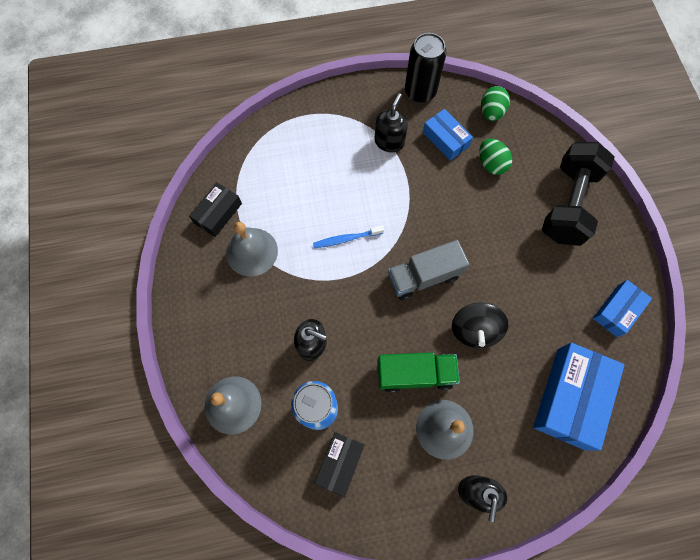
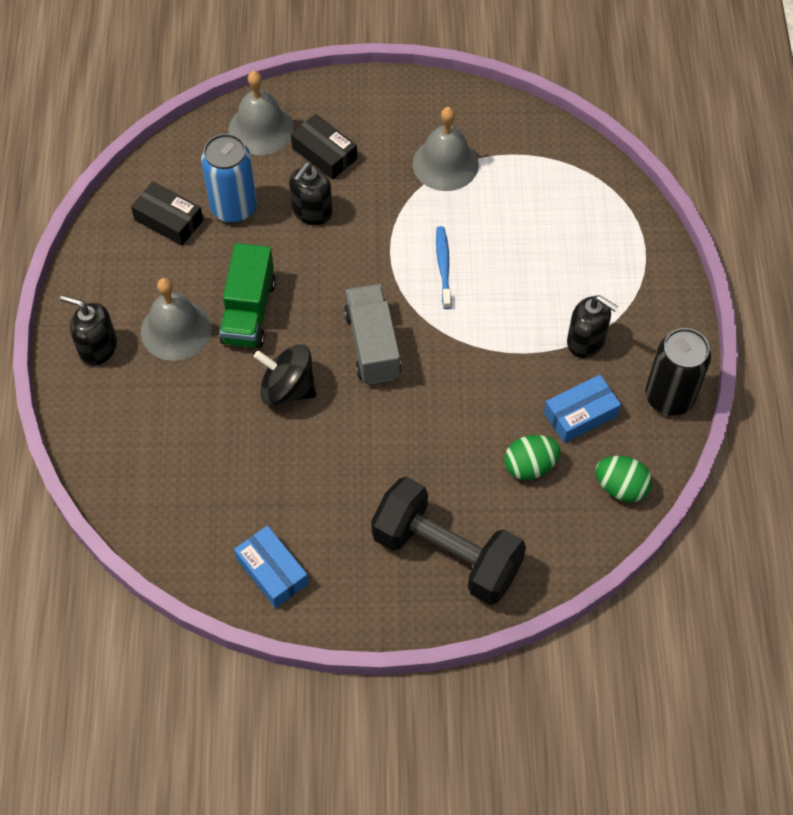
camera: 100 degrees right, 10 degrees down
black box [189,182,242,237] -> black box moved to [291,114,357,180]
blue box [533,343,624,451] -> none

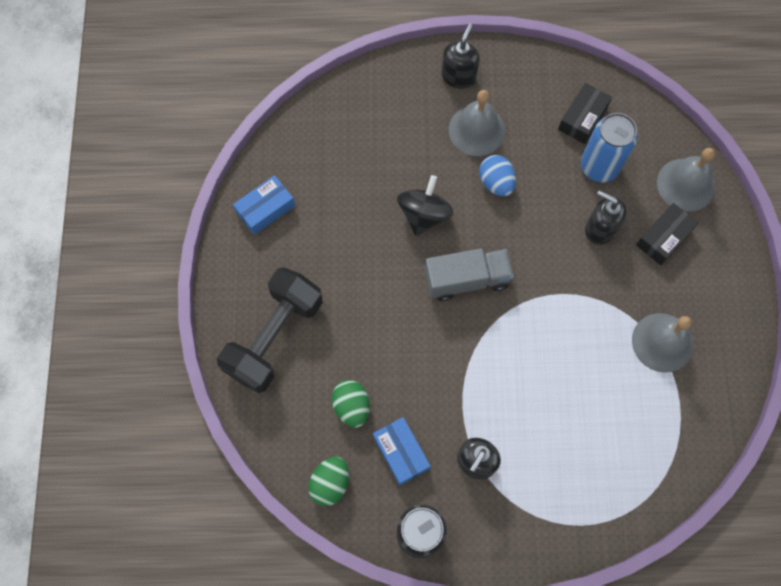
camera: 90 degrees right, 10 degrees up
green truck [219,243,276,348] -> blue egg [479,155,516,196]
blue toothbrush [436,226,452,309] -> none

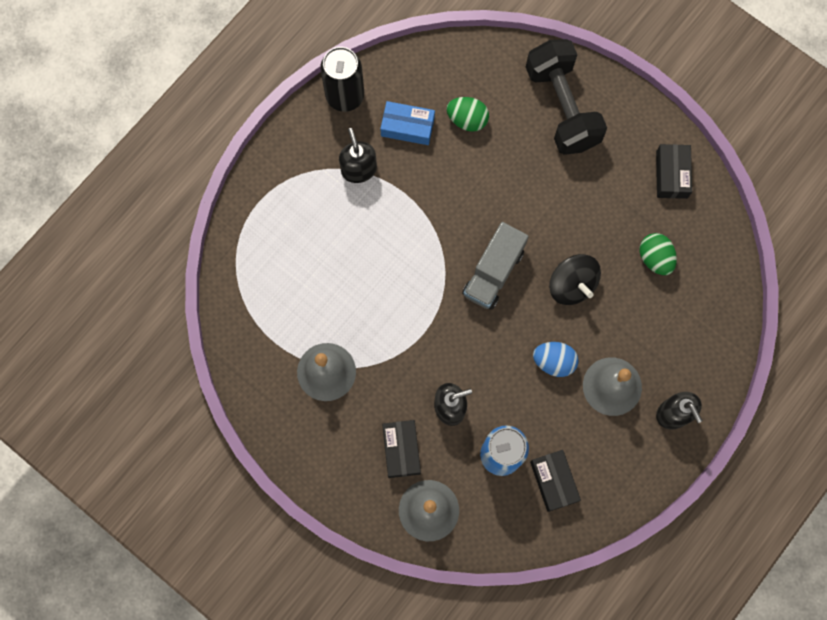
camera: 130 degrees right, 5 degrees up
blue box [233,175,295,235] -> black box [656,144,692,199]
green egg [308,456,349,506] -> green egg moved to [640,233,677,275]

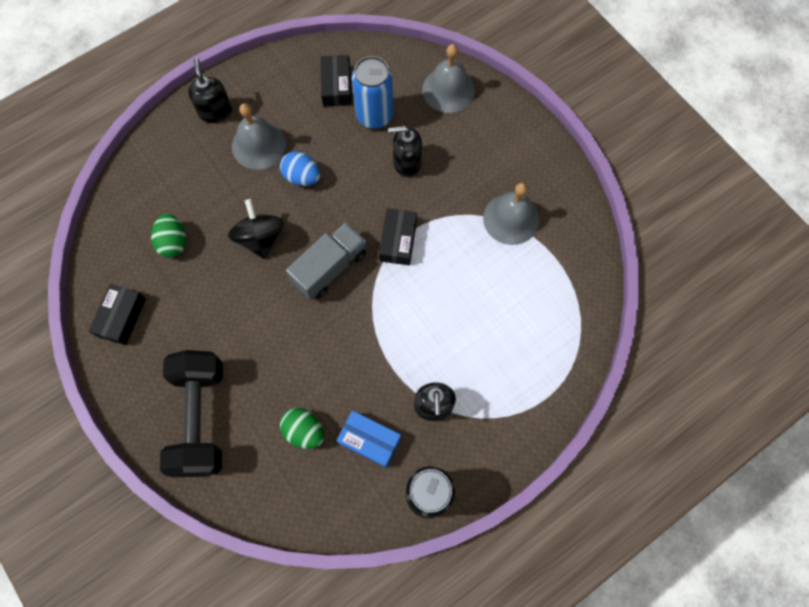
camera: 165 degrees left, 5 degrees down
black box [382,420,421,478] -> black box moved to [379,208,417,265]

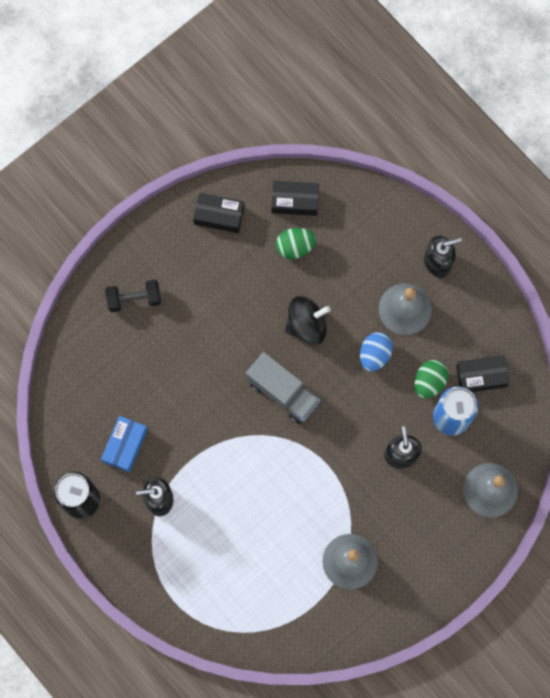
camera: 85 degrees right, 5 degrees up
black dumbbell [160,350,223,477] -> black dumbbell [105,280,161,312], size x0.53
green egg [280,408,324,449] -> green egg moved to [415,360,448,399]
black box [379,208,417,265] -> black box moved to [271,181,319,216]

